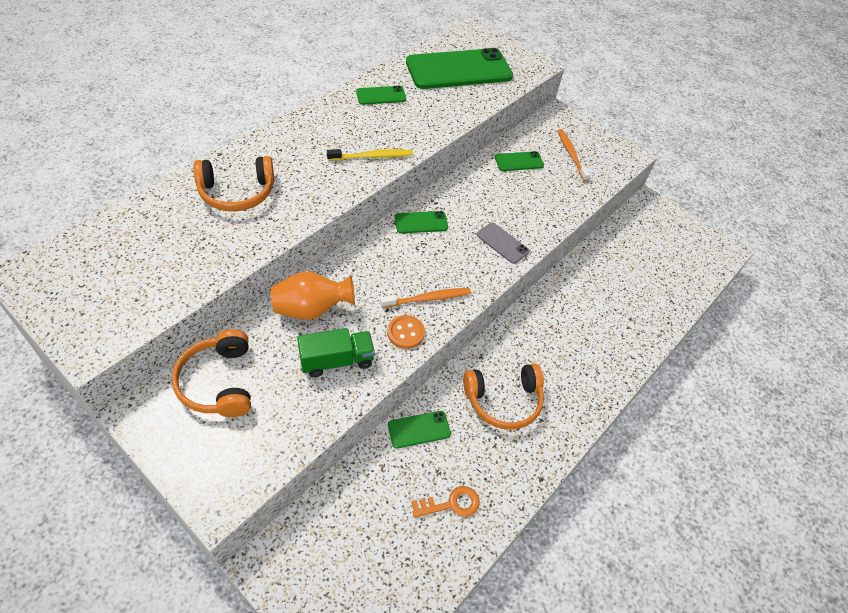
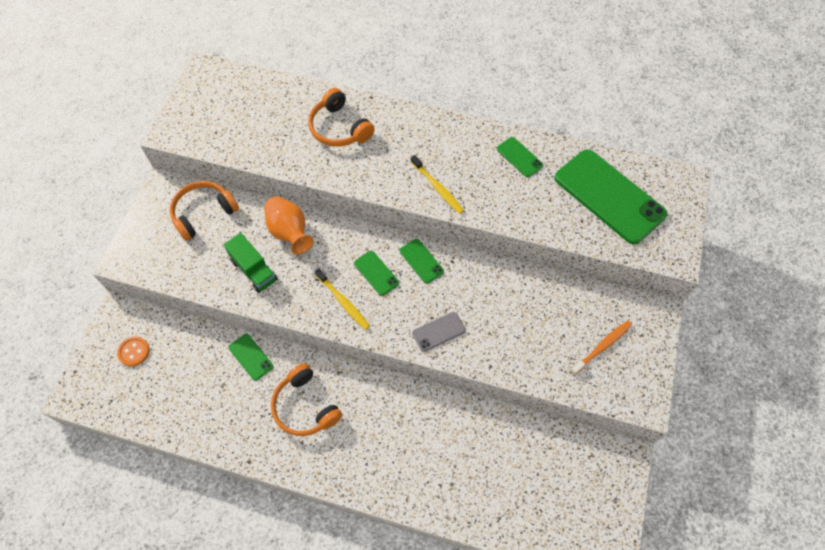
camera: 70 degrees right, 10 degrees up
orange toothbrush [380,288,471,308] -> yellow toothbrush [315,268,370,330]
orange button [387,315,425,349] -> orange button moved to [117,336,150,366]
orange key [412,486,480,518] -> none
grey phone [477,222,530,264] -> grey phone turned 45 degrees clockwise [412,312,466,352]
green phone [495,151,544,171] -> green phone moved to [354,251,399,296]

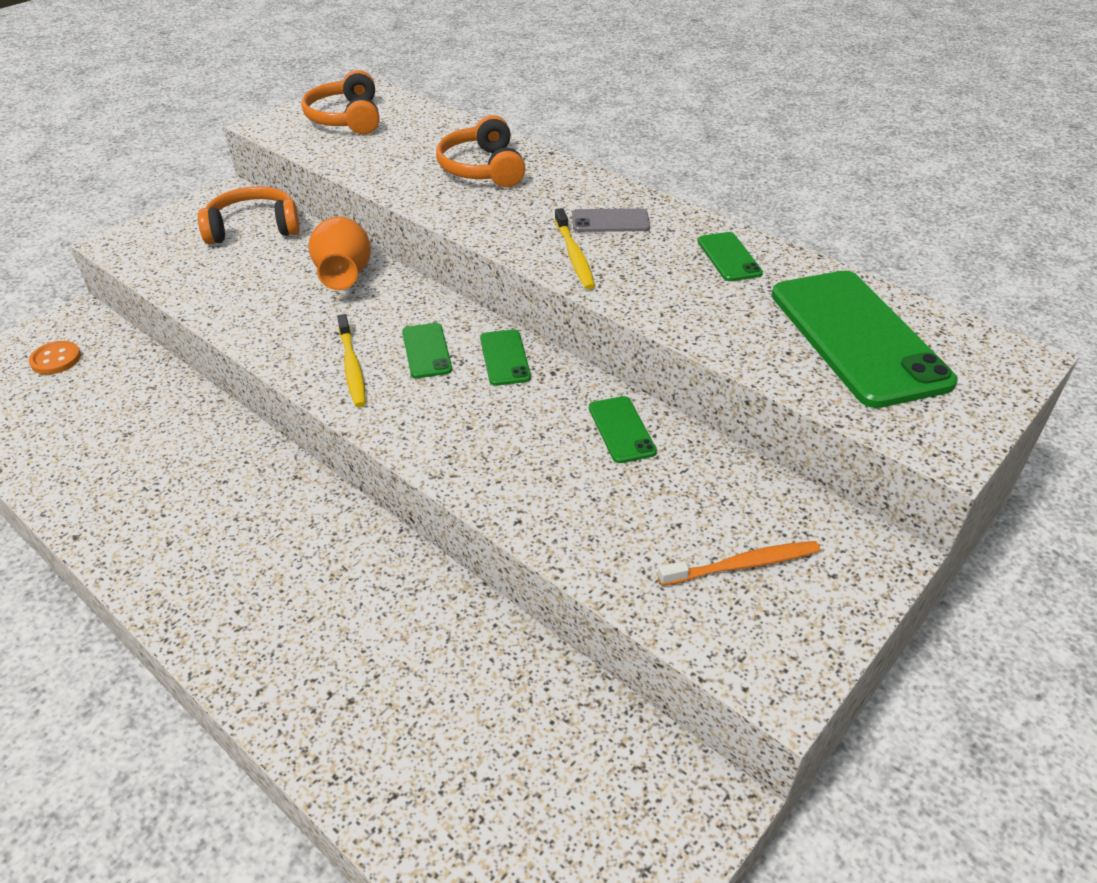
camera: 25 degrees right, 20 degrees down
green truck [224,233,278,293] -> none
green phone [228,334,273,381] -> green phone moved to [589,396,657,463]
orange headphones [271,363,342,436] -> orange headphones moved to [301,70,379,134]
grey phone [412,312,466,352] -> grey phone moved to [572,208,650,232]

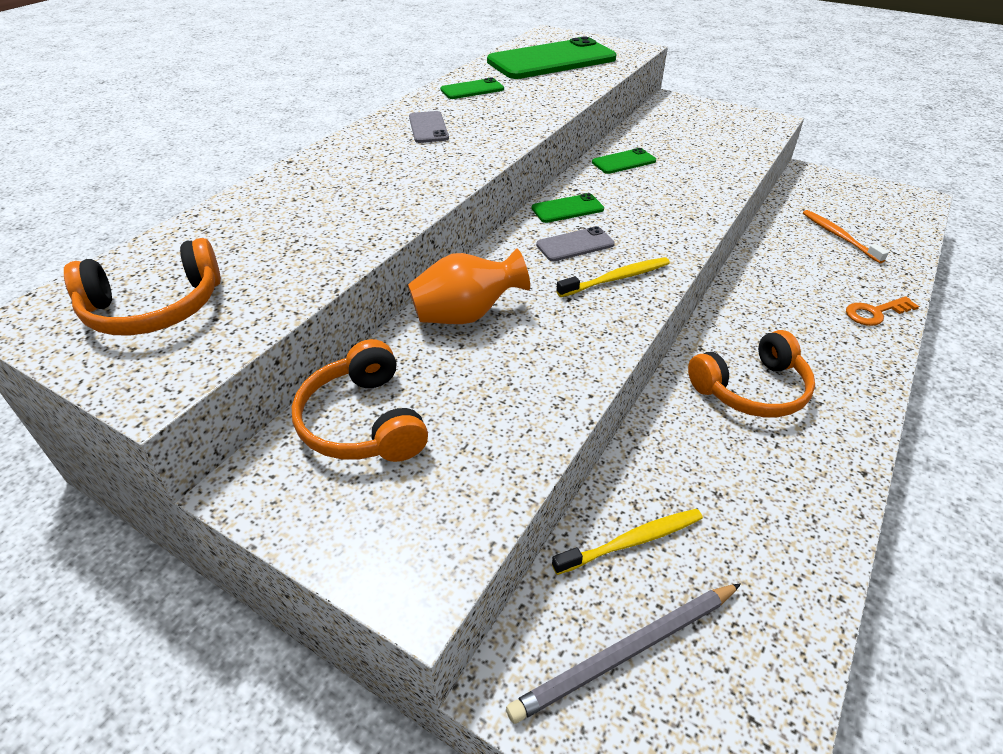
camera: 100 degrees left, 0 degrees up
orange button [29,341,81,375] -> grey pencil [506,583,741,724]
green phone [402,323,452,378] -> grey phone [536,226,615,261]
orange headphones [436,115,526,187] -> orange headphones moved to [688,330,815,417]
yellow toothbrush [555,208,595,290] -> yellow toothbrush moved to [552,509,703,575]
orange toothbrush [658,541,820,586] -> orange toothbrush moved to [803,210,889,263]
none -> orange key [846,296,919,326]

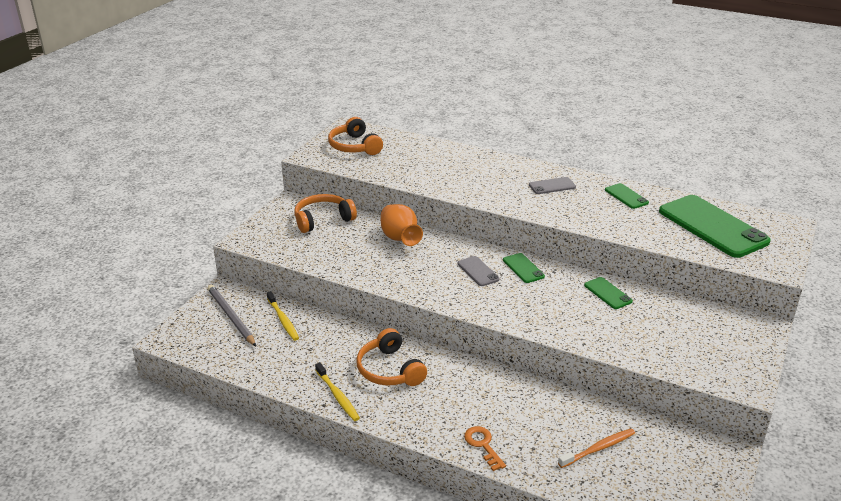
camera: 85 degrees right, 10 degrees down
yellow toothbrush [556,257,670,297] -> yellow toothbrush moved to [315,362,360,421]

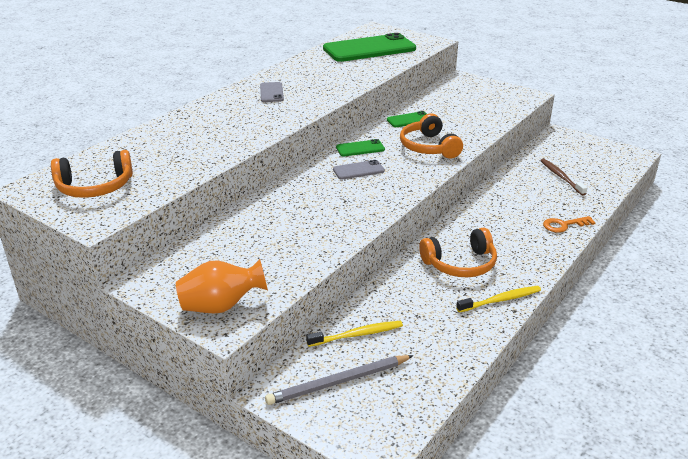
camera: 80 degrees left, 0 degrees up
orange headphones [294,194,357,233] -> orange headphones moved to [400,114,463,159]
orange vase [381,204,423,246] -> orange vase moved to [176,259,268,313]
orange toothbrush [558,428,635,468] -> brown toothbrush [540,159,587,195]
green phone [605,183,649,209] -> none

